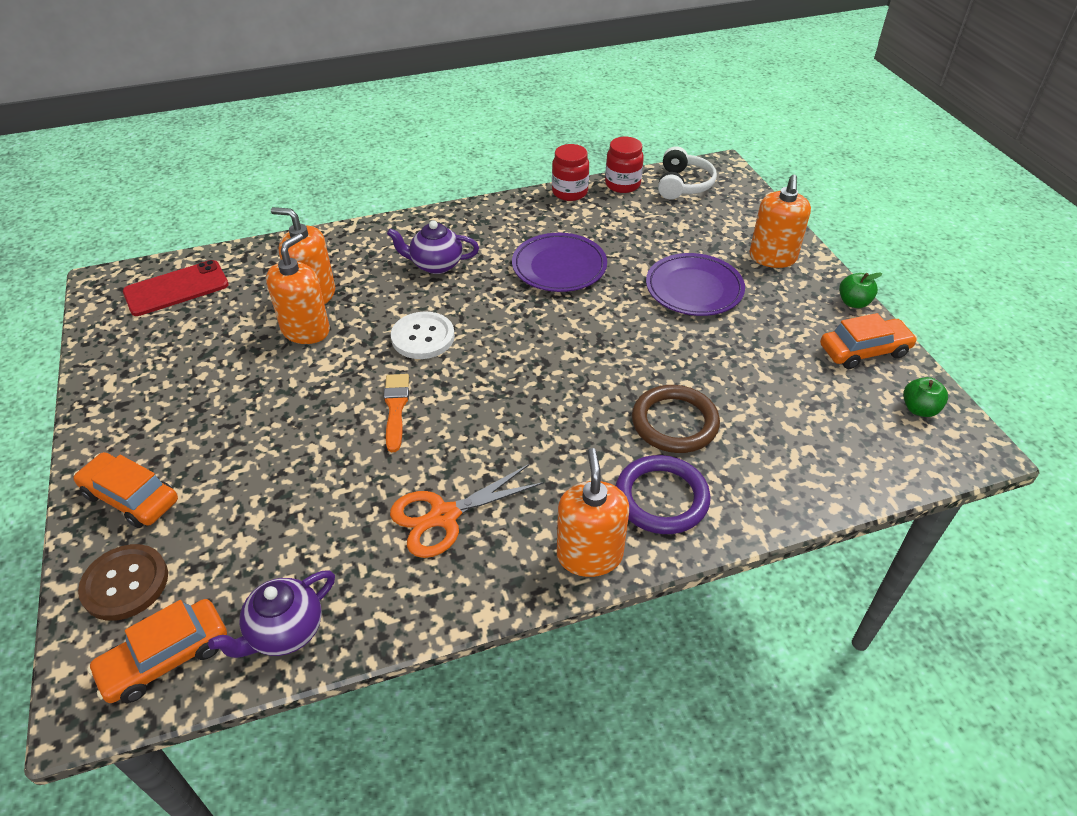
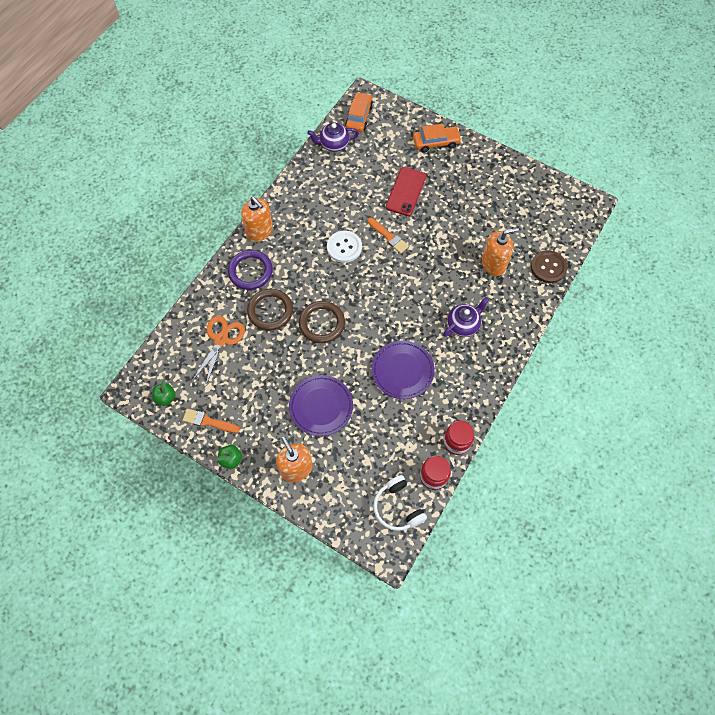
camera: 140 degrees right, 20 degrees up
brown button [78,544,168,621] -> brown button moved to [531,250,567,283]
red phone [123,260,229,316] -> red phone moved to [386,167,426,216]
purple teapot [208,570,335,658] -> purple teapot turned 105 degrees counterclockwise [308,123,359,152]
orange soap dispenser [266,233,330,344] -> none
orange scissors [390,464,544,558] -> orange scissors moved to [192,316,245,385]
white button [391,312,455,359] -> white button moved to [327,231,362,263]
orange car [820,313,917,369] -> orange brush [183,409,240,433]
none -> brown ring [299,301,345,343]

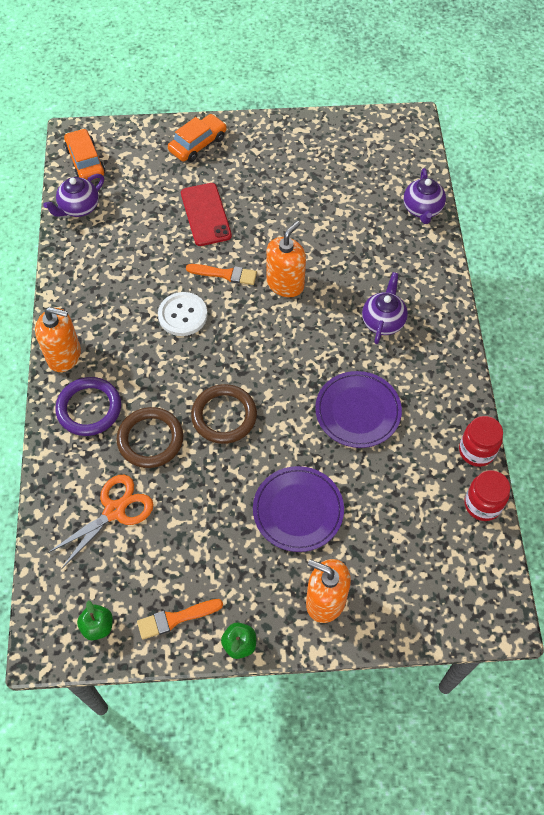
camera: 35 degrees left, 5 degrees down
orange scissors [192,316,245,385] -> orange scissors turned 60 degrees clockwise [47,475,154,569]
white headphones [373,475,427,531] -> none
orange soap dispenser [482,227,519,276] -> orange soap dispenser moved to [266,221,306,297]
brown button [531,250,567,283] -> purple teapot [403,168,446,224]

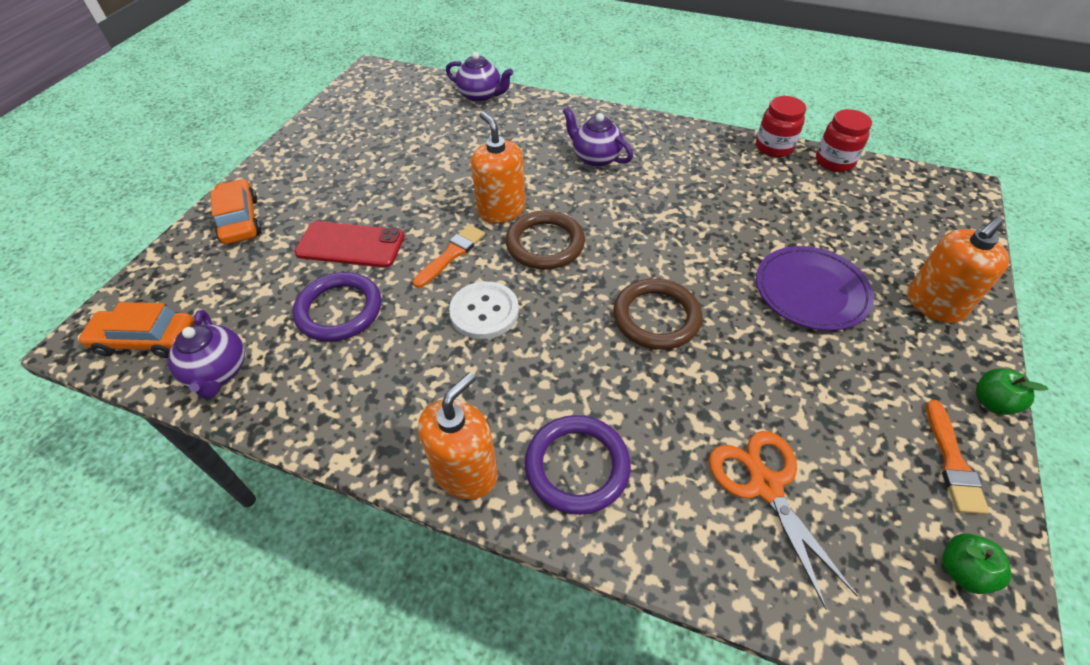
camera: 65 degrees left, 10 degrees down
brown ring [117,407,183,468] -> brown ring moved to [506,210,585,270]
purple plate [315,371,402,448] -> none
none -> purple ring [293,272,381,342]

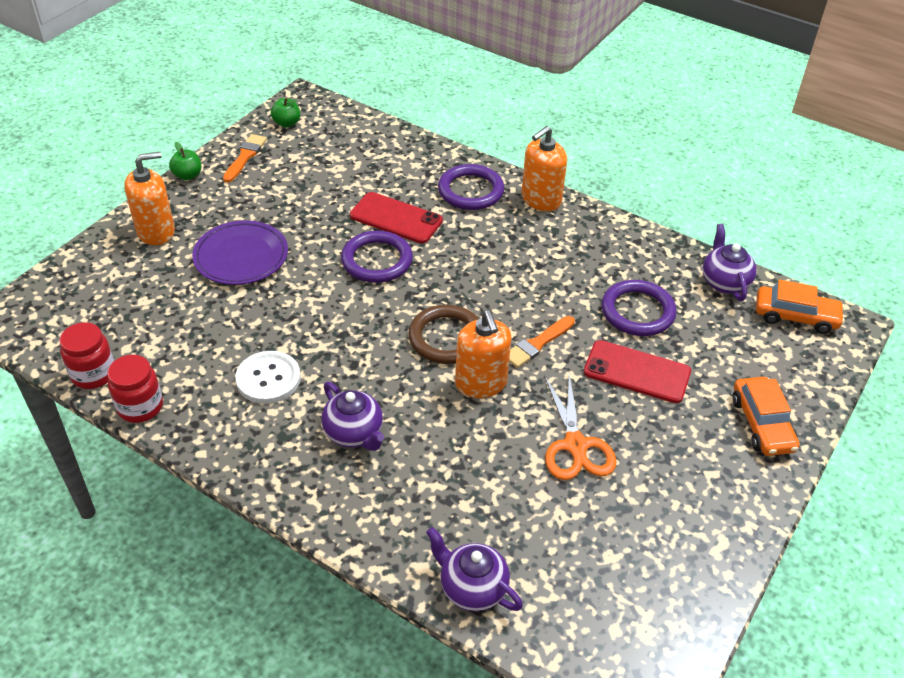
camera: 170 degrees left, 5 degrees down
white button [449,281,519,339] -> white button moved to [235,351,301,404]
brown ring [613,279,702,350] -> purple ring [341,231,413,283]
orange scissors [709,431,858,610] -> orange scissors moved to [545,374,617,480]
none -> red phone [350,192,443,244]

